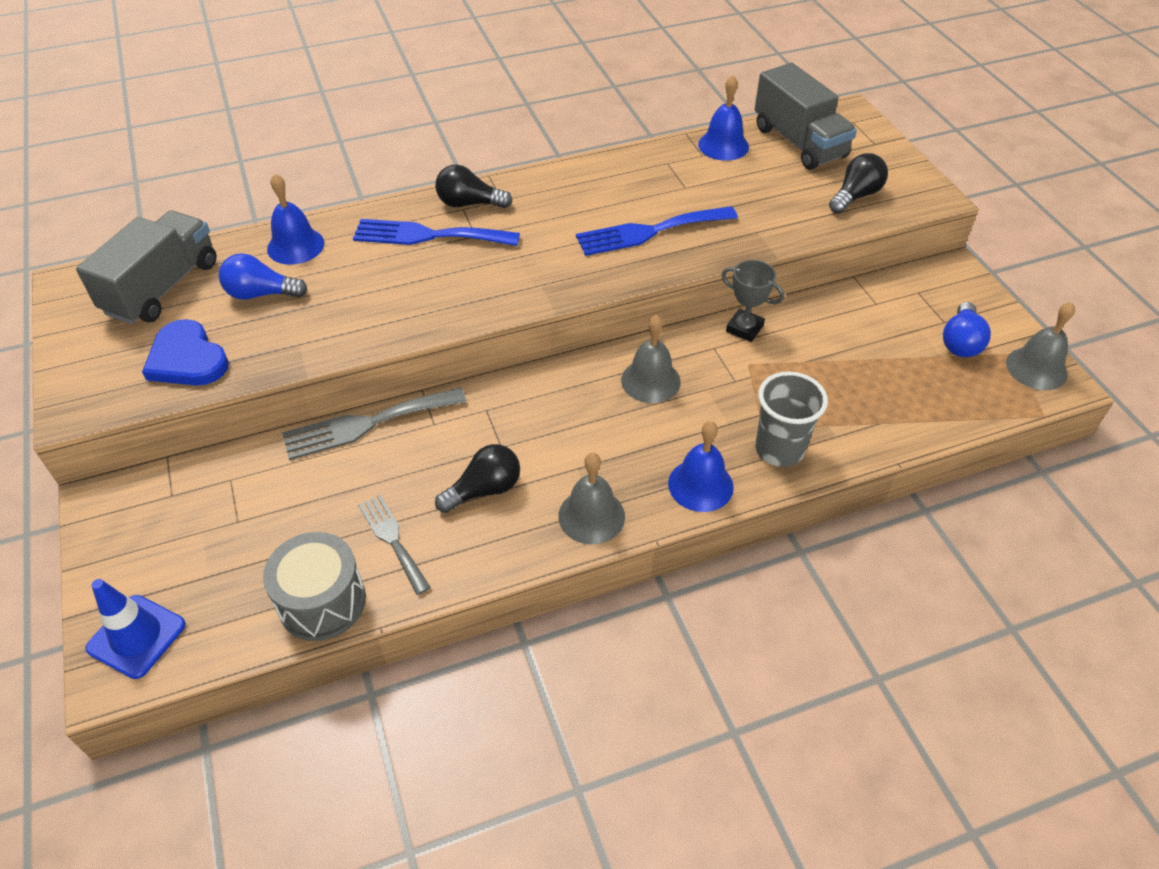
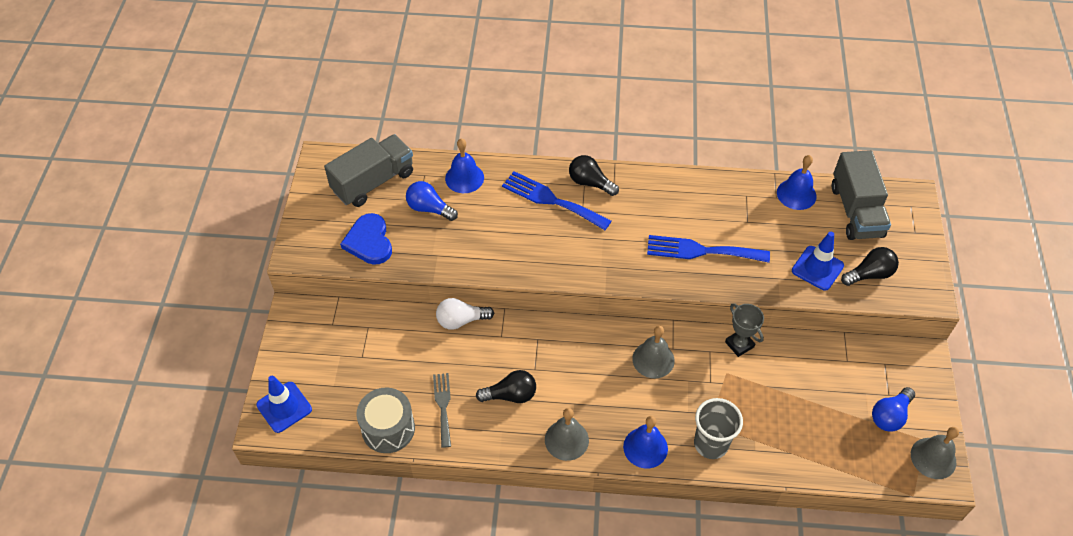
camera: 25 degrees right, 5 degrees up
grey fork [282,388,467,460] -> white light bulb [436,298,494,330]
none -> blue traffic cone [792,232,844,291]

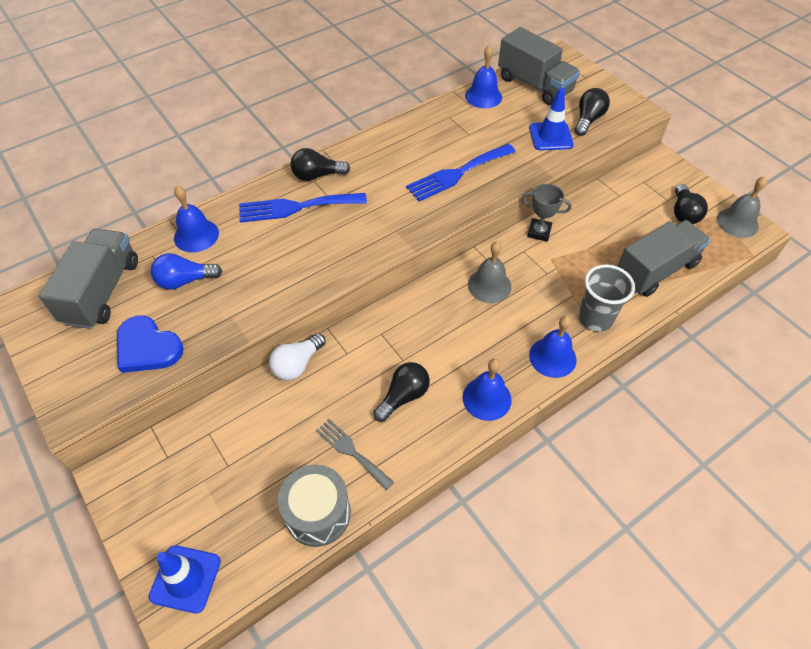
camera: 40 degrees left, 0 degrees up
grey bell [545,408,589,461] -> blue bell [463,359,512,421]
blue light bulb [872,387,915,432] -> black light bulb [674,184,708,224]
none -> grey truck [617,220,711,297]

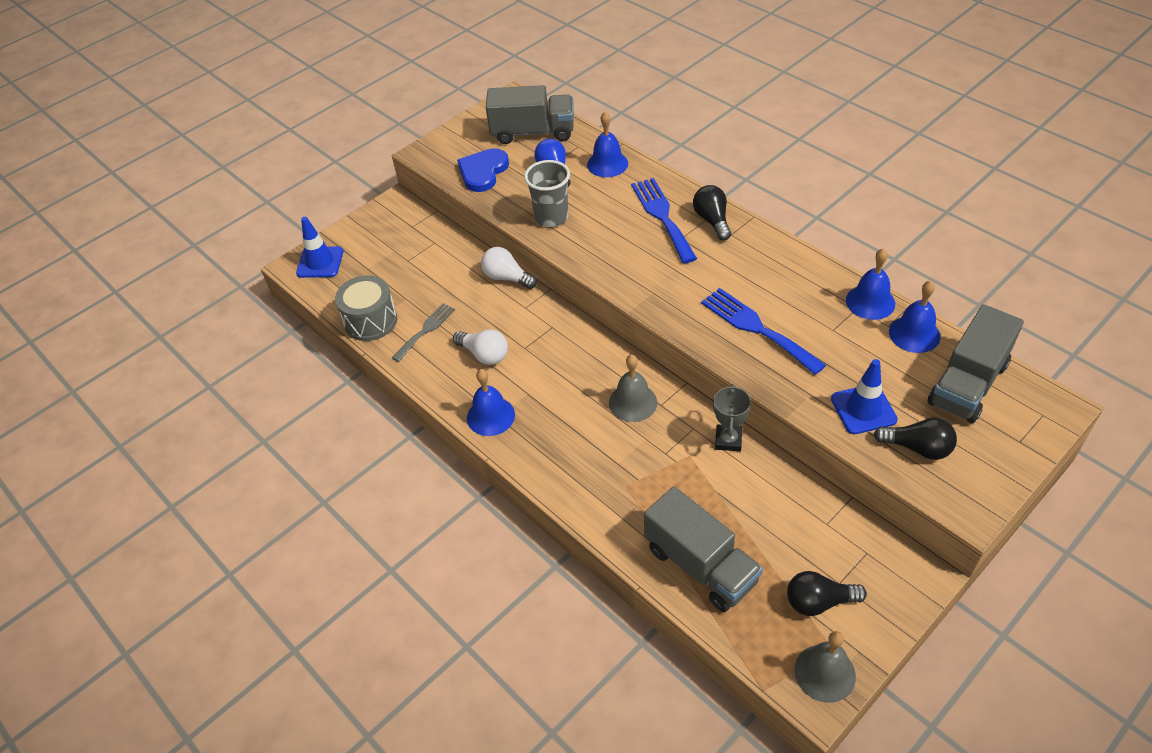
camera: 85 degrees right, 5 degrees down
black light bulb [373,362,430,422] -> white light bulb [453,330,508,365]
blue bell [529,316,576,378] -> blue bell moved to [846,248,895,320]
grey cup [578,265,635,332] -> grey cup moved to [524,160,570,227]

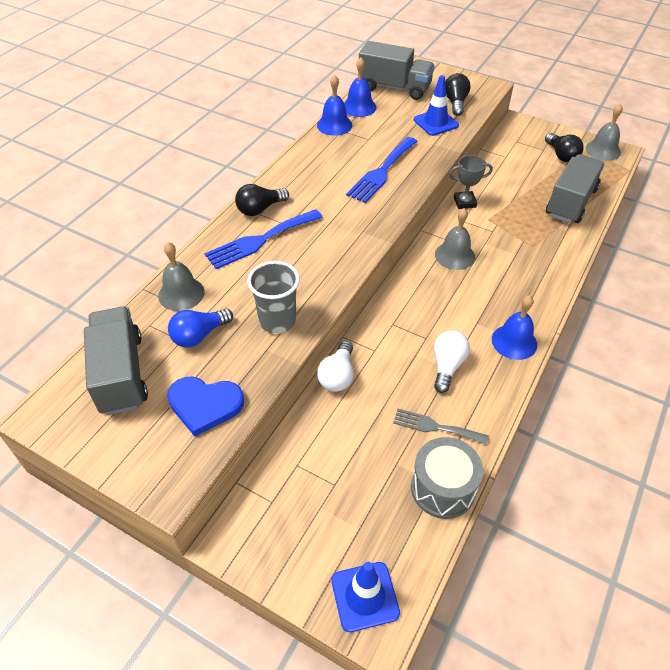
camera: 110 degrees left, 0 degrees up
blue bell [587,112,628,177] -> grey bell [158,242,205,311]

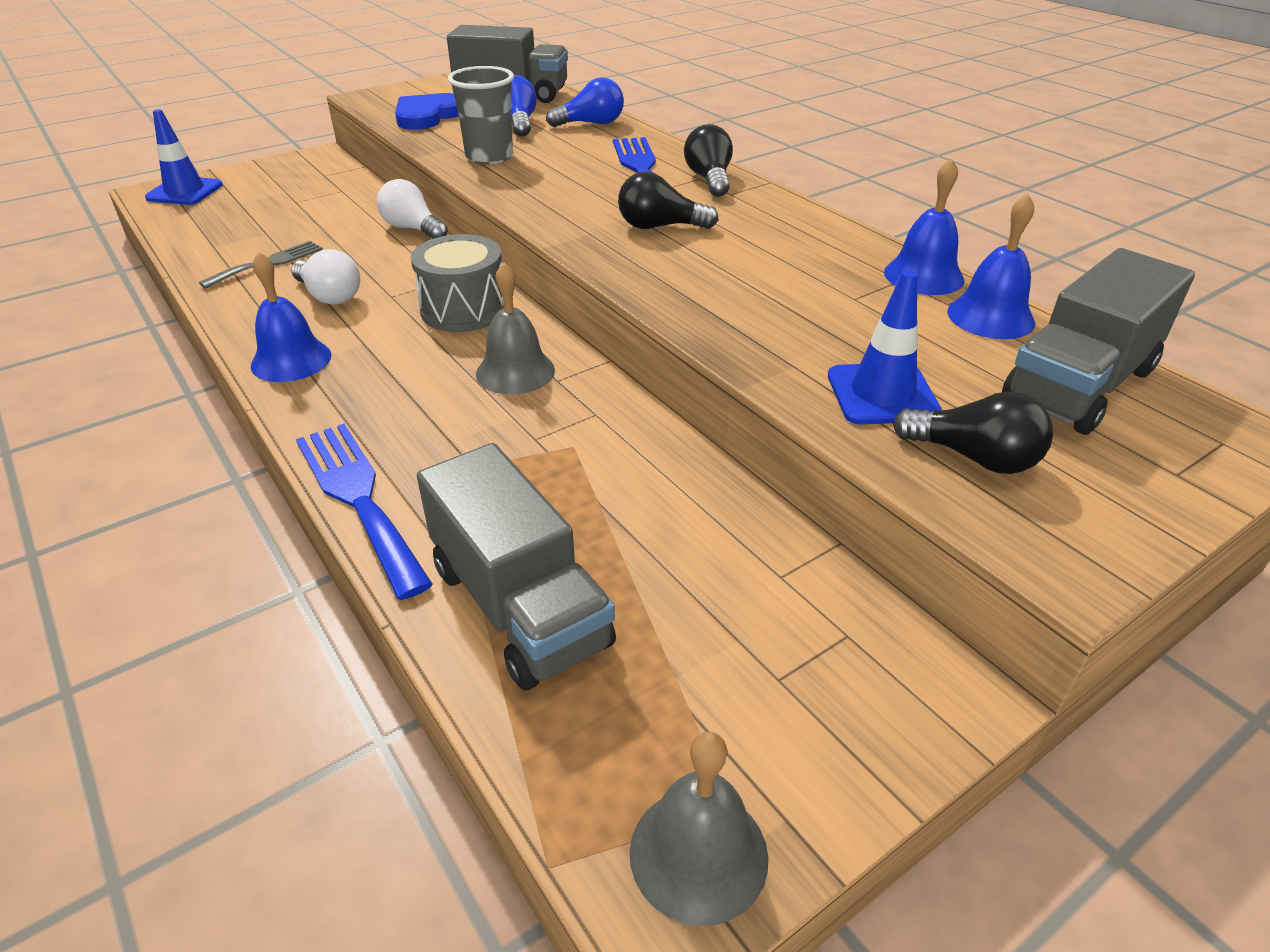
camera: 115 degrees right, 10 degrees down
grey bell [158,242,205,311] -> blue light bulb [546,78,624,127]
blue fork [346,137,418,203] -> blue fork moved to [296,424,433,600]
grey drum [411,437,483,519] -> grey drum moved to [411,234,504,332]
grey trophy [449,155,493,209] -> none
black light bulb [545,133,584,162] -> black light bulb moved to [618,172,719,229]

